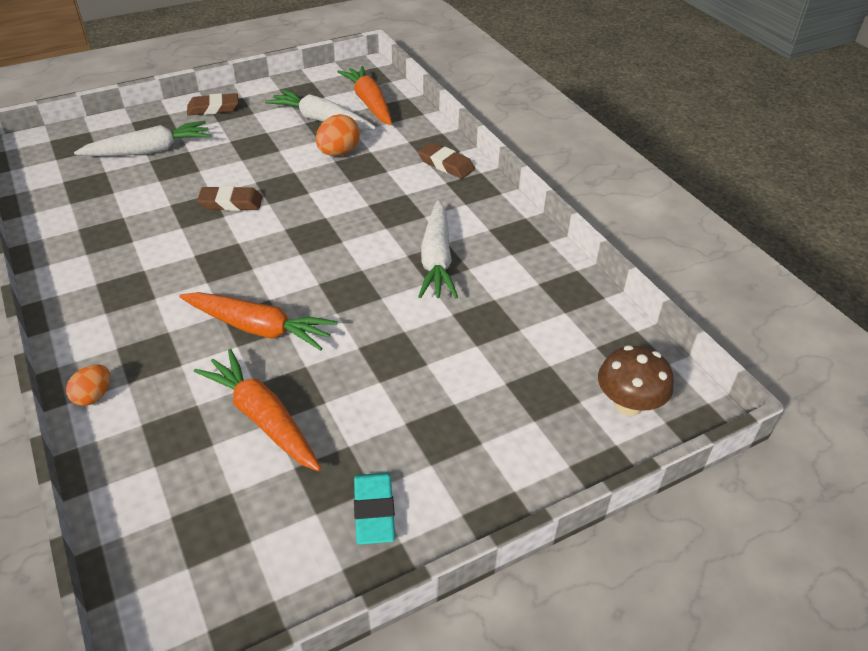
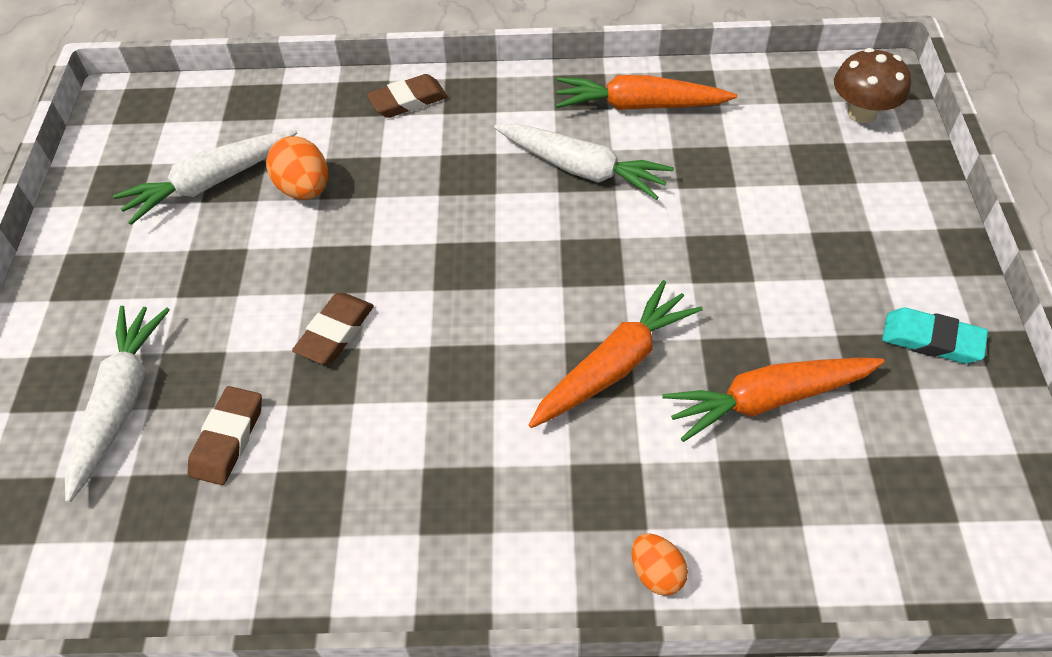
camera: 60 degrees left, 10 degrees up
brown eraser [187,93,238,116] -> brown eraser moved to [188,386,262,485]
orange carrot [337,66,392,125] -> orange carrot moved to [556,75,737,110]

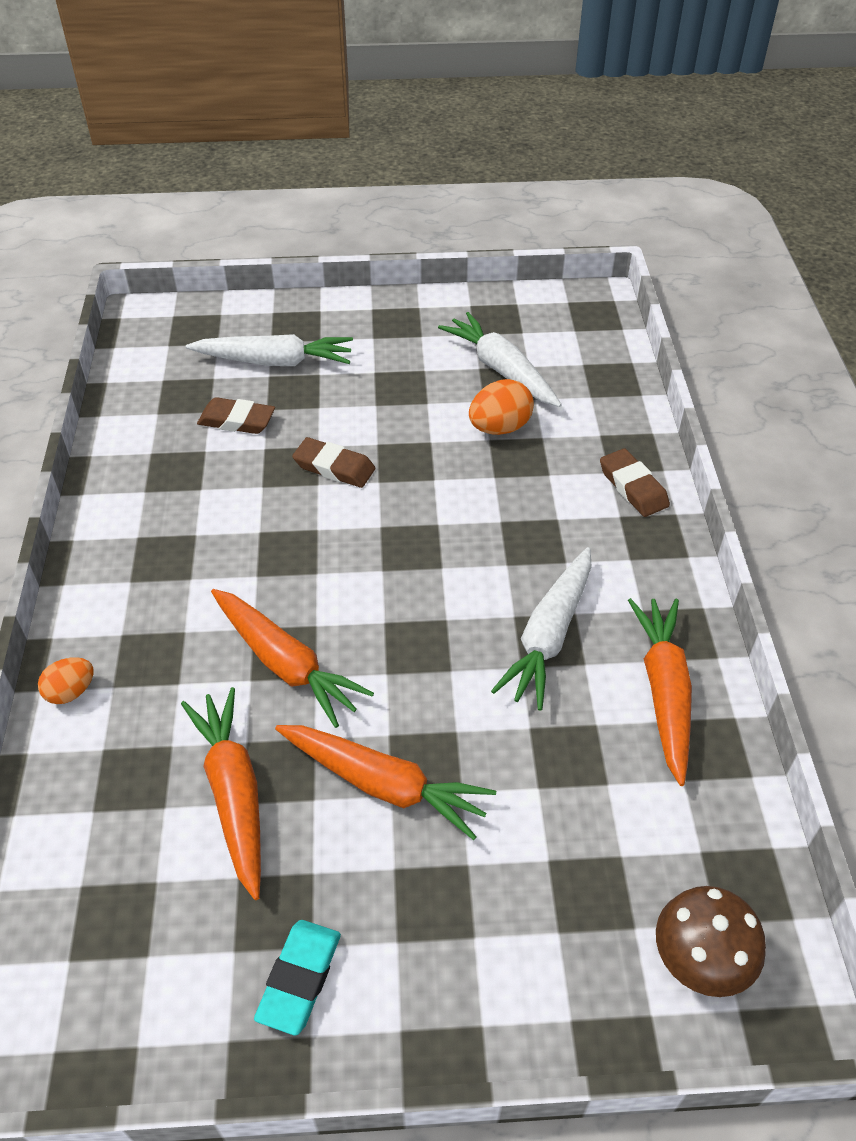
camera: 85 degrees right, 5 degrees down
none -> orange carrot [275,725,496,840]

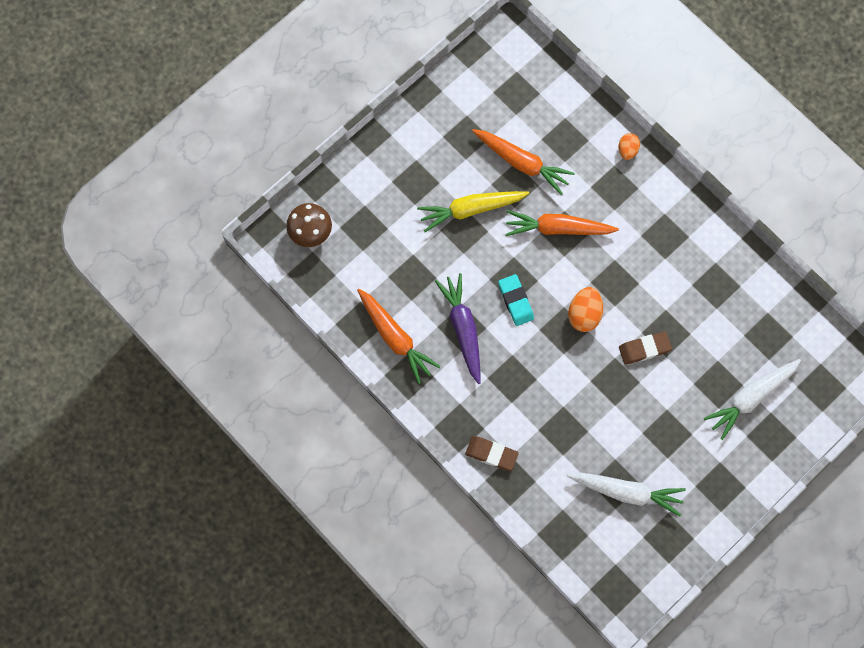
camera: 140 degrees right, 25 degrees up
brown eraser [197,397,275,434] -> none
turquoise eraser [254,920,341,1036] -> turquoise eraser moved to [498,274,534,326]
orange carrot [275,725,496,840] -> yellow carrot [417,191,529,232]
orange egg [469,379,534,435] -> orange egg moved to [568,287,603,332]
white carrot [491,547,592,710] -> purple carrot [435,273,481,384]

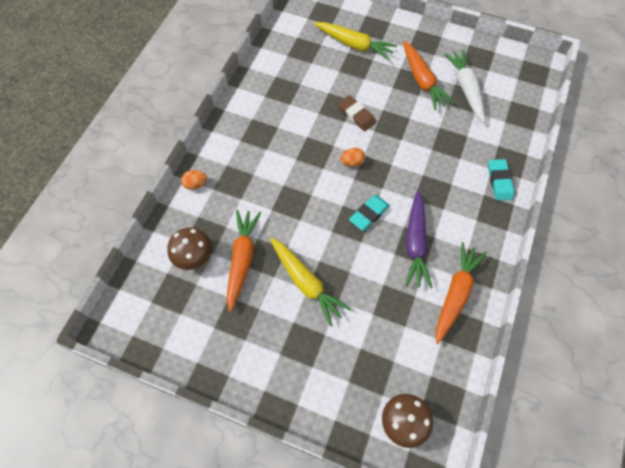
camera: 115 degrees left, 10 degrees down
purple carrot [435,273,481,384] -> purple carrot turned 45 degrees counterclockwise [405,190,433,288]
brown eraser [465,436,519,471] -> turquoise eraser [488,159,514,200]
orange carrot [505,210,619,236] -> orange carrot moved to [403,41,455,110]
orange egg [568,287,603,332] -> orange egg [340,148,365,167], size x0.64
white carrot [704,359,801,440] -> yellow carrot [314,22,397,60]
none -> brown mushroom [167,227,212,270]

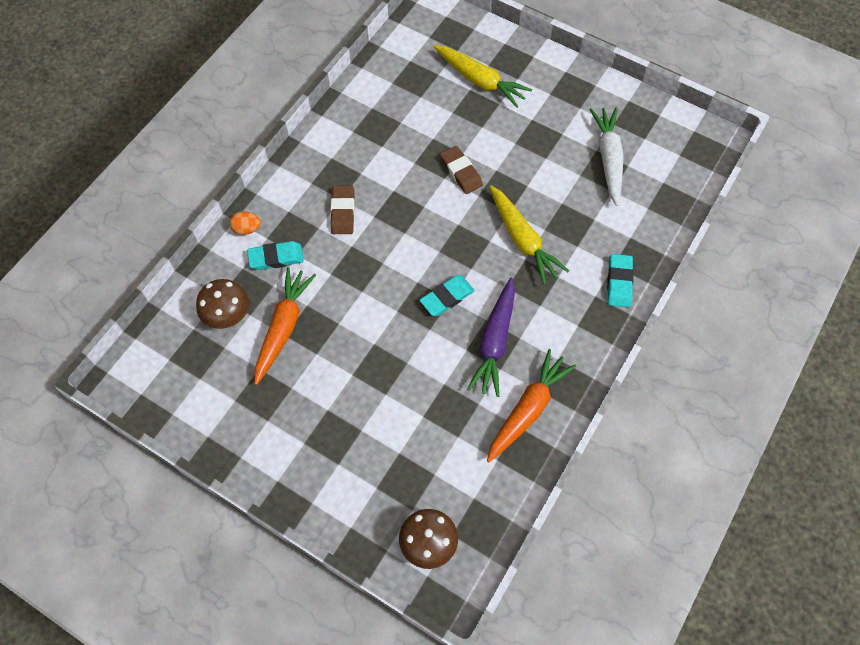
camera: 10 degrees right, 0 degrees up
yellow carrot [270,238,351,327] -> yellow carrot moved to [489,185,569,285]
orange egg [340,148,365,167] -> none
orange carrot [403,41,455,110] -> none
none -> turquoise eraser [247,241,304,270]
none -> brown eraser [331,185,355,234]

